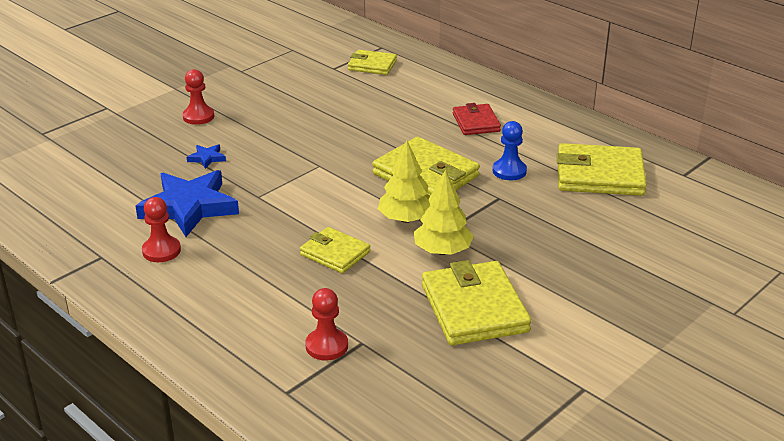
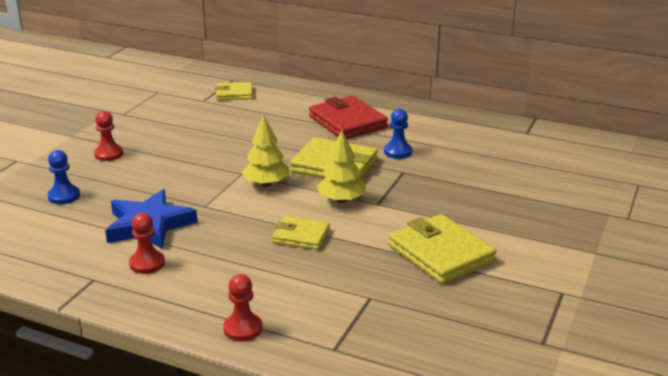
camera: 20 degrees left, 5 degrees down
blue star [187,144,226,169] -> none
red pawn [305,288,348,361] -> red pawn moved to [223,274,262,342]
yellow tree [414,170,474,255] -> yellow tree moved to [241,115,289,187]
red wallet [453,103,501,135] -> red wallet [309,96,388,139], size x1.70
yellow wallet [557,143,647,196] -> none
none -> blue pawn [47,150,80,204]

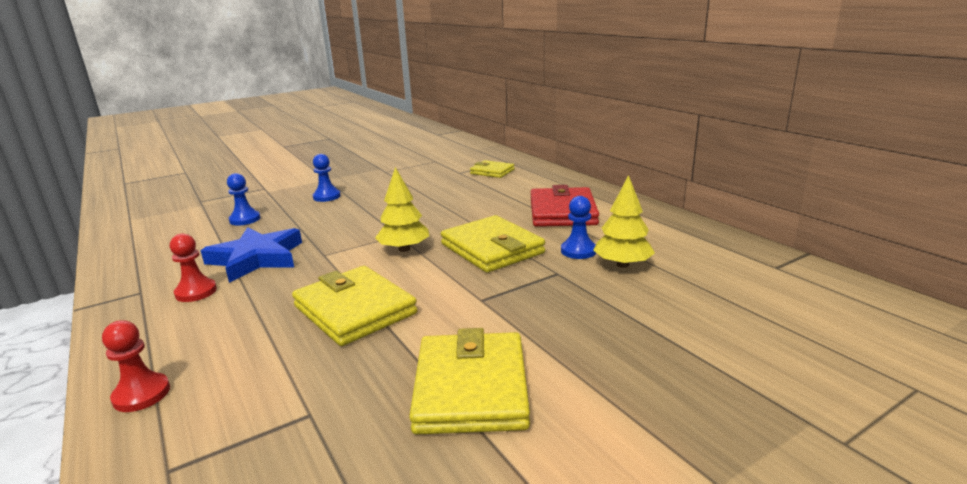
camera: 35 degrees right, 5 degrees down
red pawn [94,111,123,161] -> blue pawn [313,154,341,202]
yellow wallet [272,216,330,250] -> yellow wallet [292,266,417,346], size x1.70
yellow tree [317,130,366,203] -> yellow tree moved to [593,175,655,268]

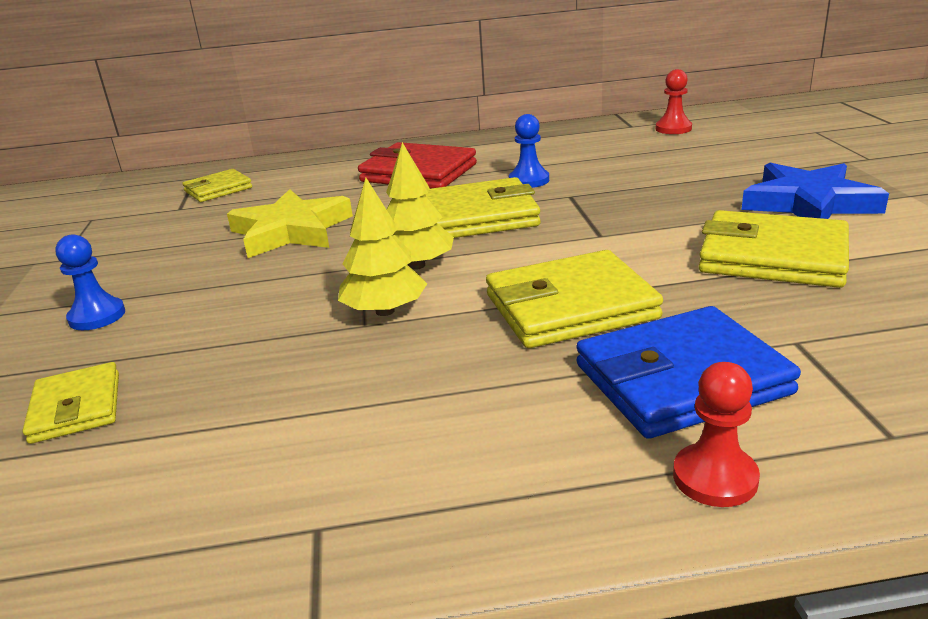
camera: 65 degrees left, 5 degrees up
red pawn [170,234,217,302] -> red pawn moved to [655,69,692,134]
blue star [201,227,302,283] -> blue star moved to [742,163,889,219]
blue pawn [227,173,260,226] -> yellow wallet [23,362,119,444]
yellow tree [593,175,655,268] -> yellow tree moved to [338,178,427,316]
none -> yellow star [227,189,353,258]
none -> blue wallet [576,306,801,439]

